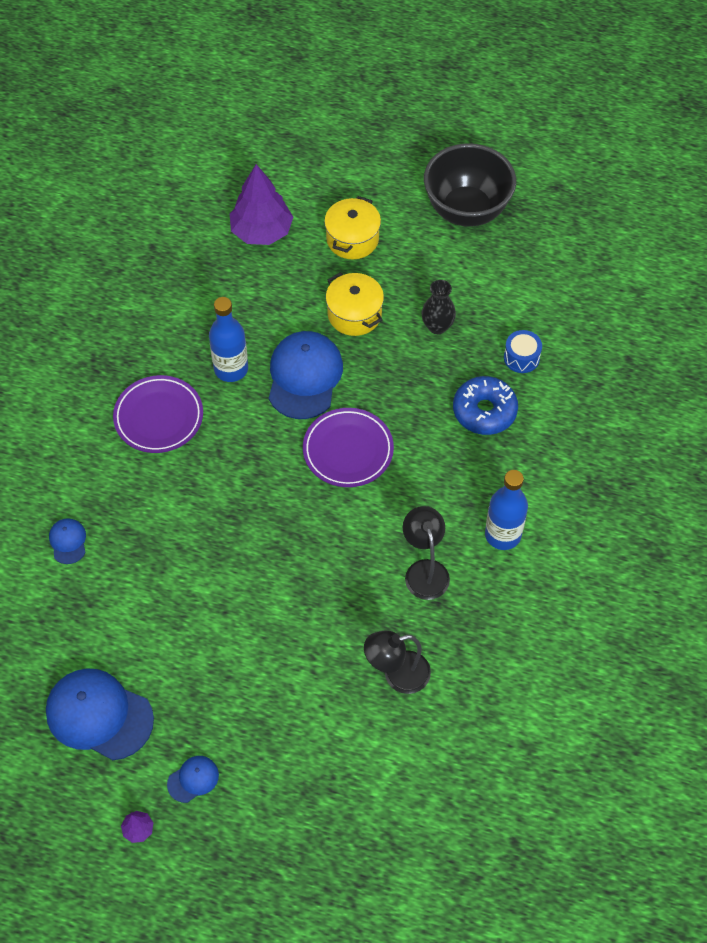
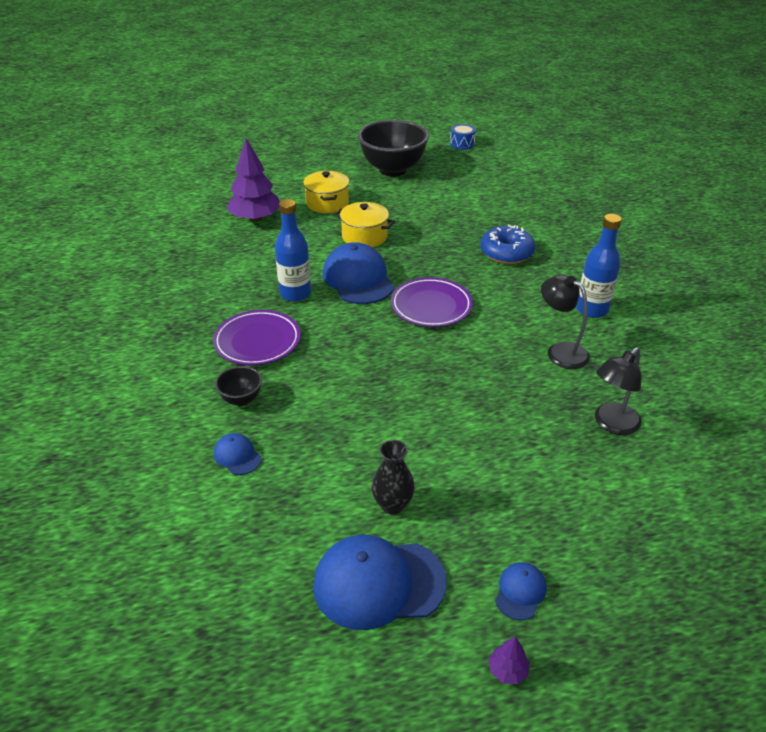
camera: 30 degrees left, 20 degrees down
black vase [422,280,456,334] -> black vase moved to [371,440,415,514]
blue drum [504,330,542,373] -> blue drum moved to [450,124,476,150]
none -> black bowl [215,366,262,406]

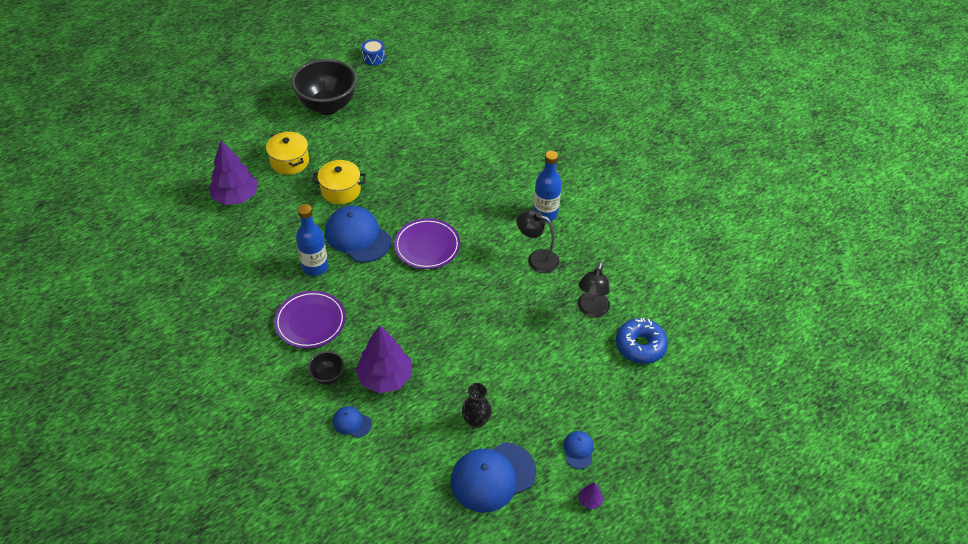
camera: 25 degrees left, 10 degrees up
blue donut [480,225,535,264] -> blue donut moved to [616,318,668,364]
none -> purple tree [355,325,412,393]

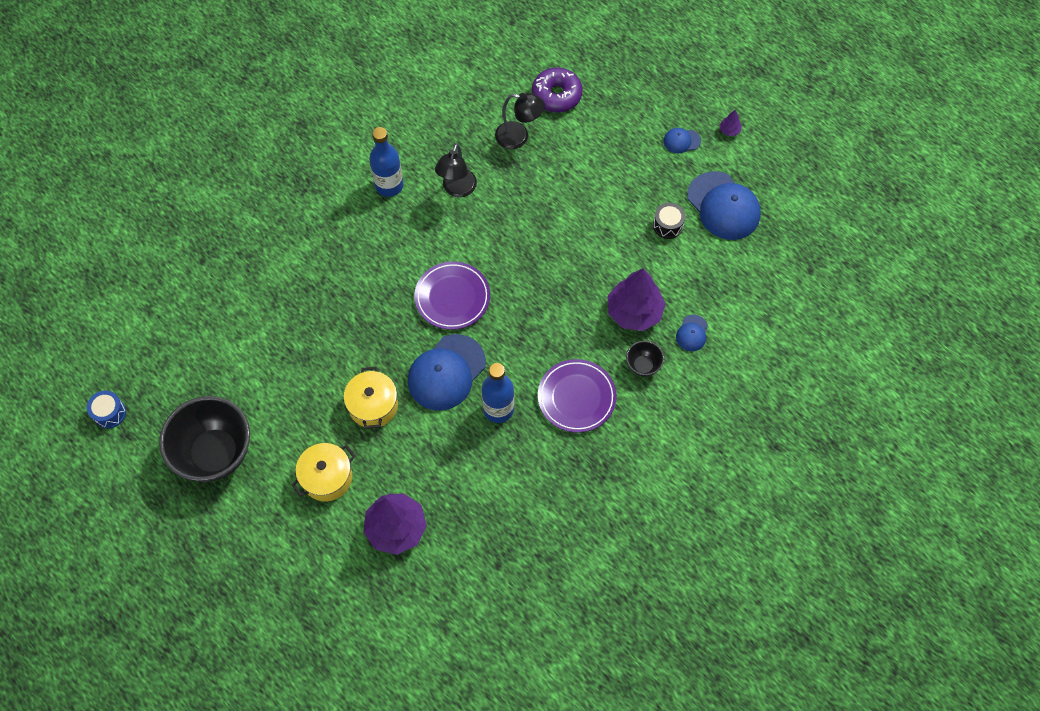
camera: 95 degrees left, 15 degrees up
black vase [462,383,492,428] -> black drum [653,203,685,239]
blue donut [616,318,668,364] -> purple donut [532,67,583,112]

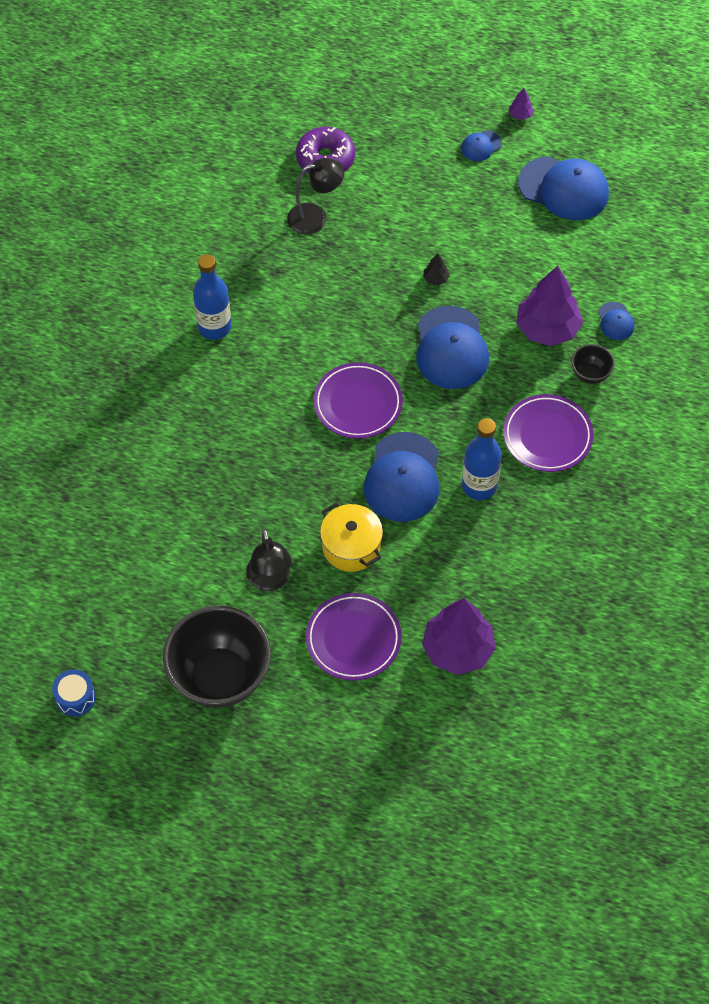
camera: 30 degrees left, 5 degrees down
yellow pot [292,443,355,501] -> purple plate [306,593,402,681]
black lamp [435,144,477,197] -> black lamp moved to [246,529,292,591]
black drum [653,203,685,239] -> none
none -> blue cap [416,306,489,389]
none -> black tree [423,253,450,285]

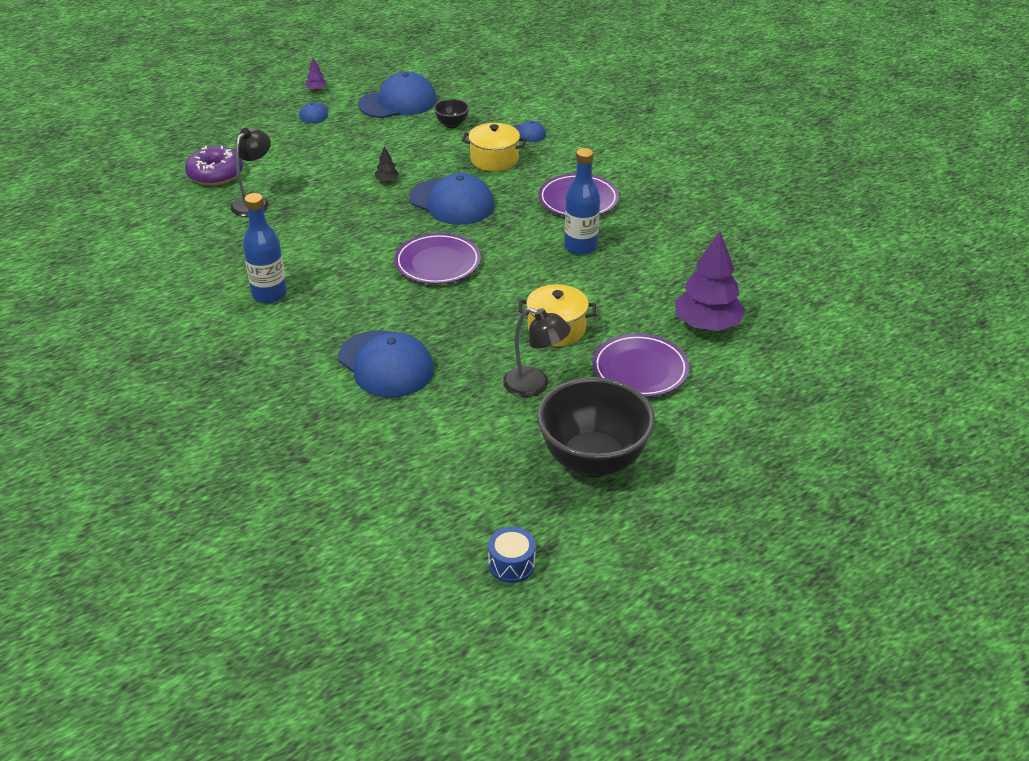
camera: 50 degrees left, 20 degrees down
blue cap [364,432,439,522] -> blue cap moved to [338,330,434,398]
purple tree [516,266,583,346] -> yellow pot [462,123,527,171]
black bowl [571,344,615,384] -> black bowl moved to [434,99,469,128]

